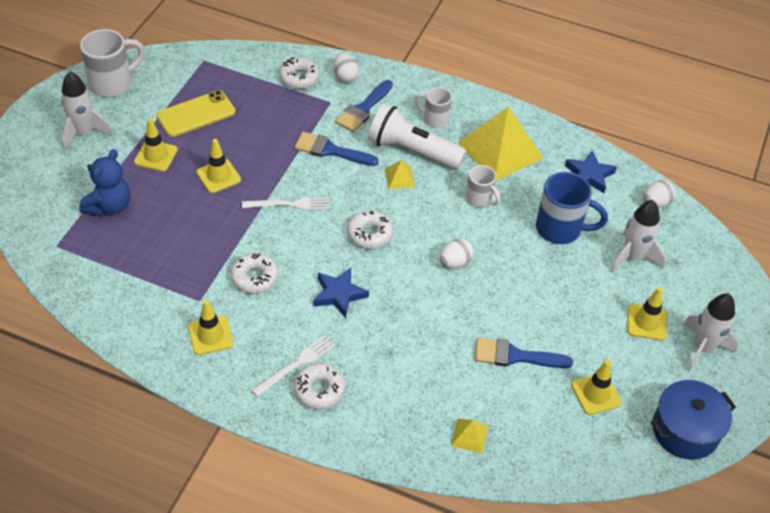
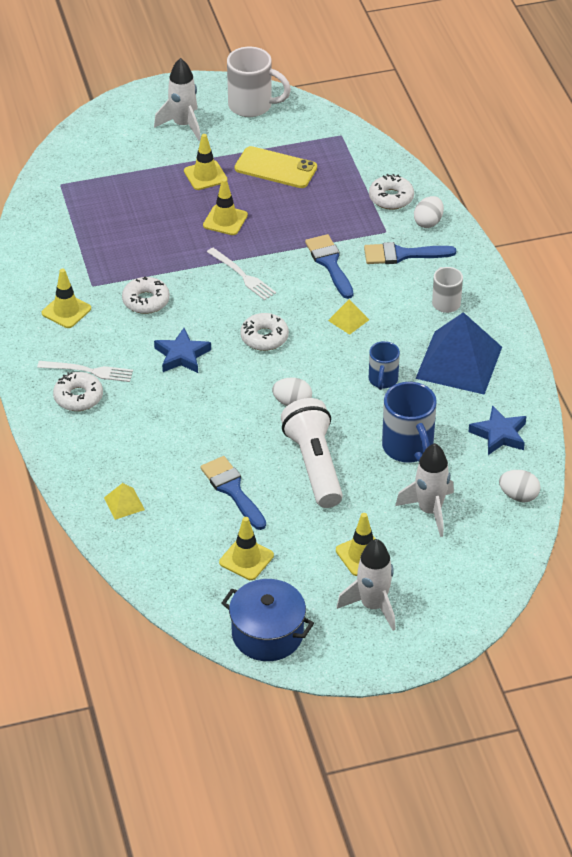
camera: 55 degrees right, 5 degrees down
blue teddy bear [79,149,130,217] -> none
white flashlight [368,103,466,169] -> white flashlight moved to [281,398,343,508]
yellow pyramid [458,106,543,181] -> blue pyramid [415,312,502,395]
white mug [466,165,500,207] -> blue mug [369,341,400,390]

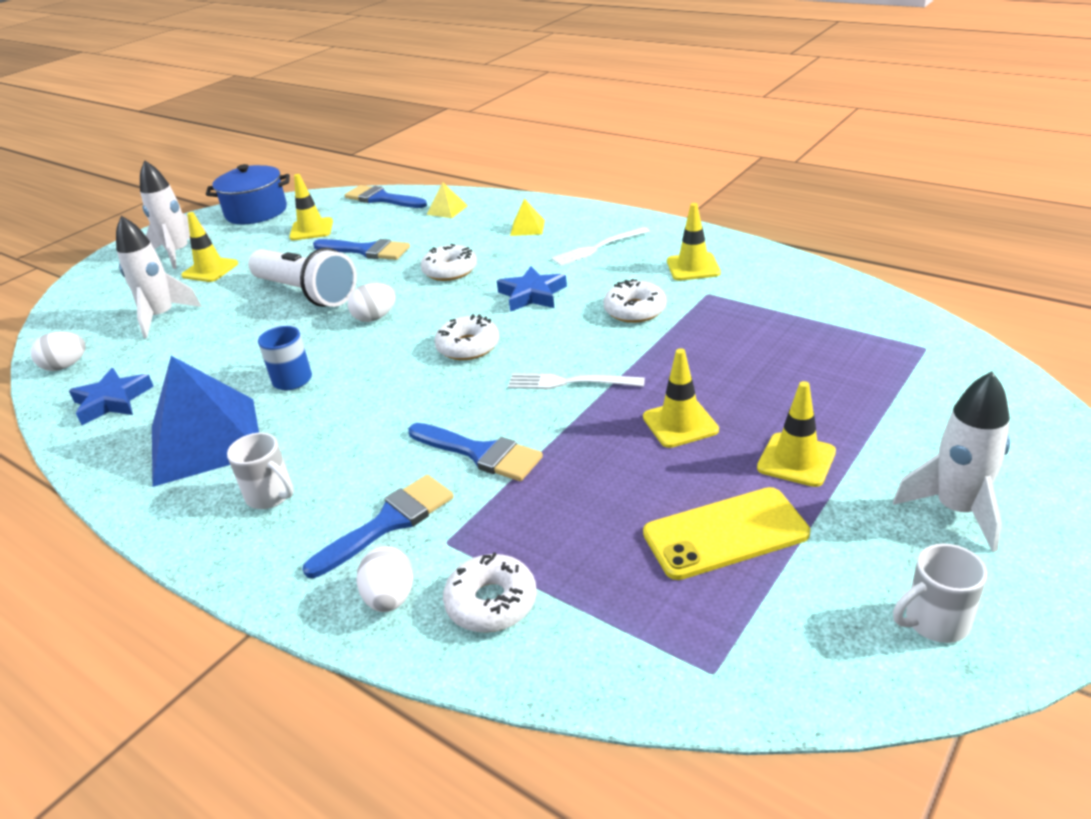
camera: 145 degrees right, 10 degrees down
white donut [53,372,103,411] -> white donut moved to [421,244,477,281]
white mug [227,47,291,117] -> white mug [893,544,987,643], size x0.60
yellow pyramid [328,299,369,335] -> yellow pyramid moved to [510,199,545,236]
blue mug [382,382,437,463] -> none
none -> blue brush [345,185,427,208]

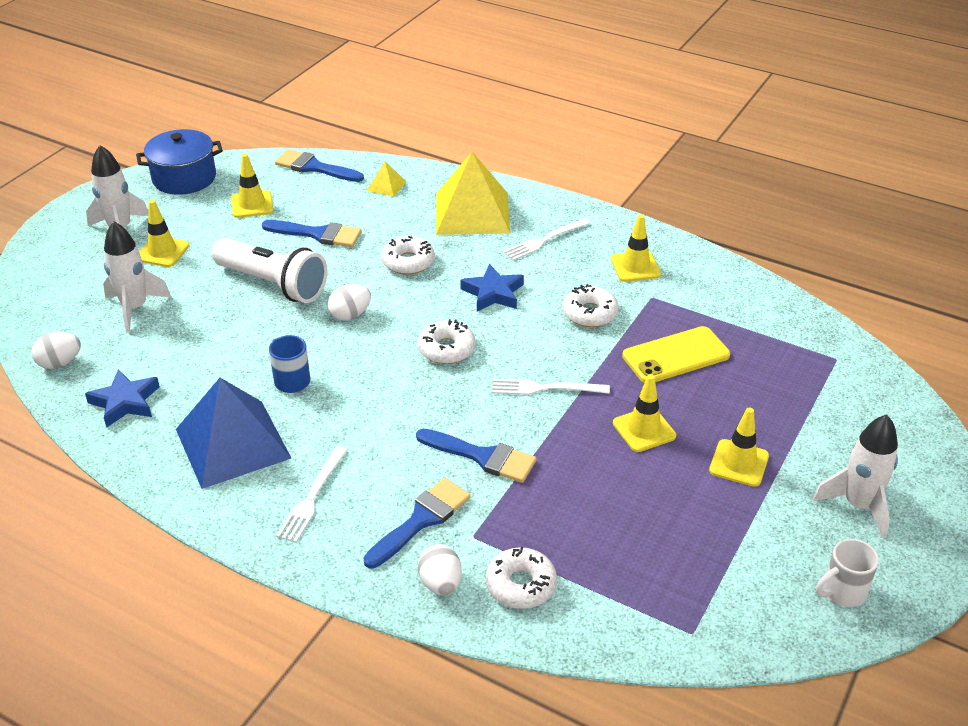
camera: 10 degrees left, 5 degrees up
white mug [227,433,294,509] -> white fork [276,446,347,543]
yellow pyramid [510,199,545,236] -> yellow pyramid [436,152,510,235], size x2.36
yellow phone [643,487,810,580] -> yellow phone moved to [622,326,730,383]

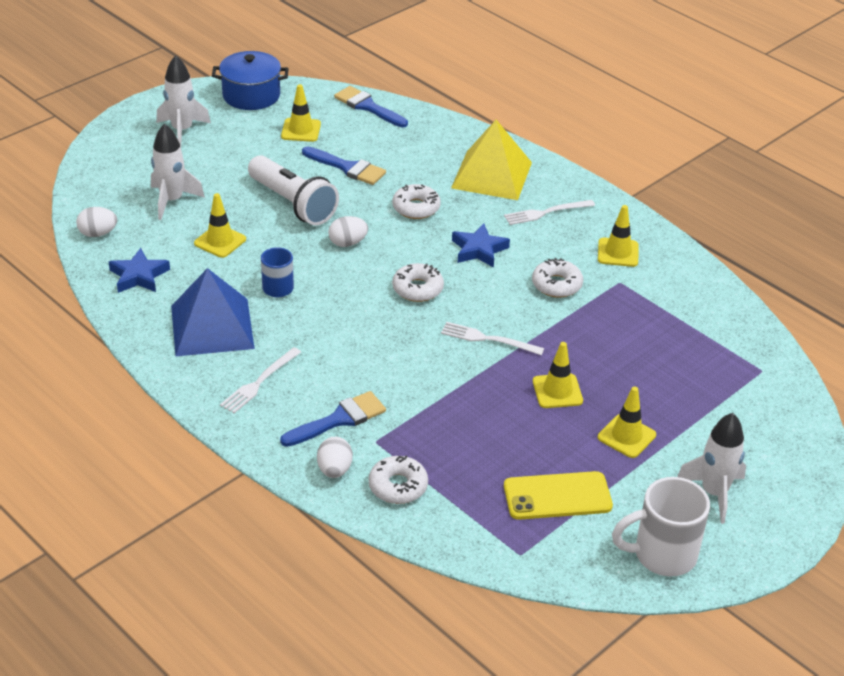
camera: 15 degrees right, 0 degrees up
yellow traffic cone [139,200,190,267] -> yellow traffic cone moved to [194,193,246,258]
yellow pyramid [367,161,406,197] -> none
blue brush [416,429,537,483] -> none
yellow phone [622,326,730,383] -> yellow phone moved to [504,471,613,520]
white mug [816,539,879,607] -> white mug [612,477,710,576], size x1.67

